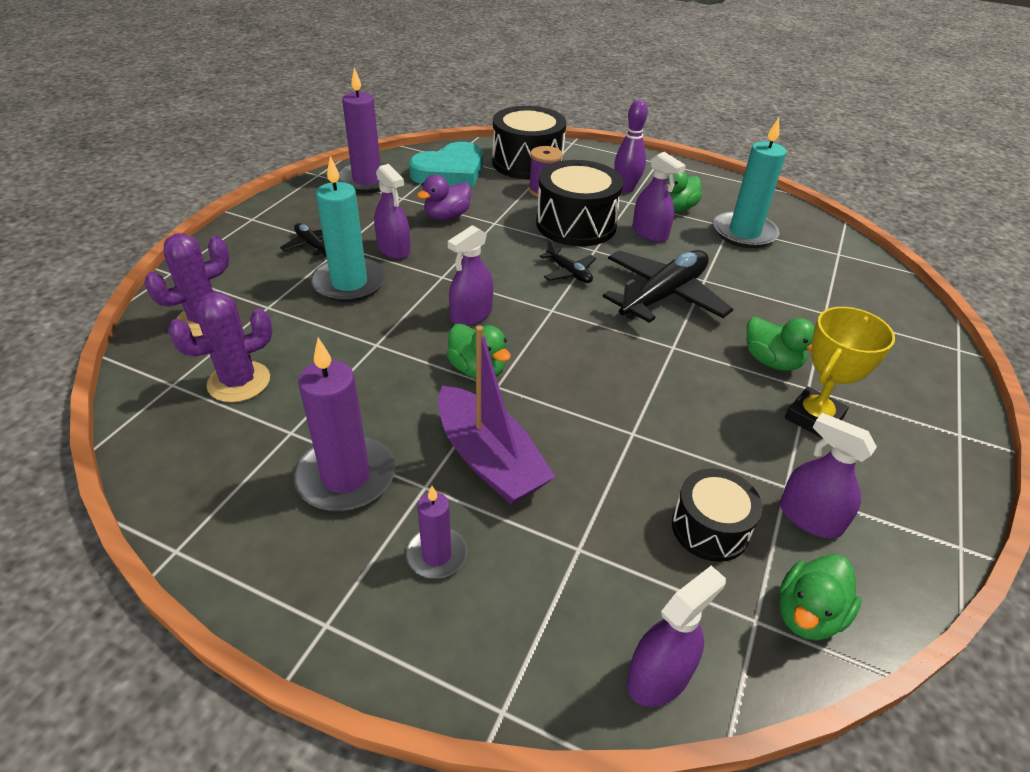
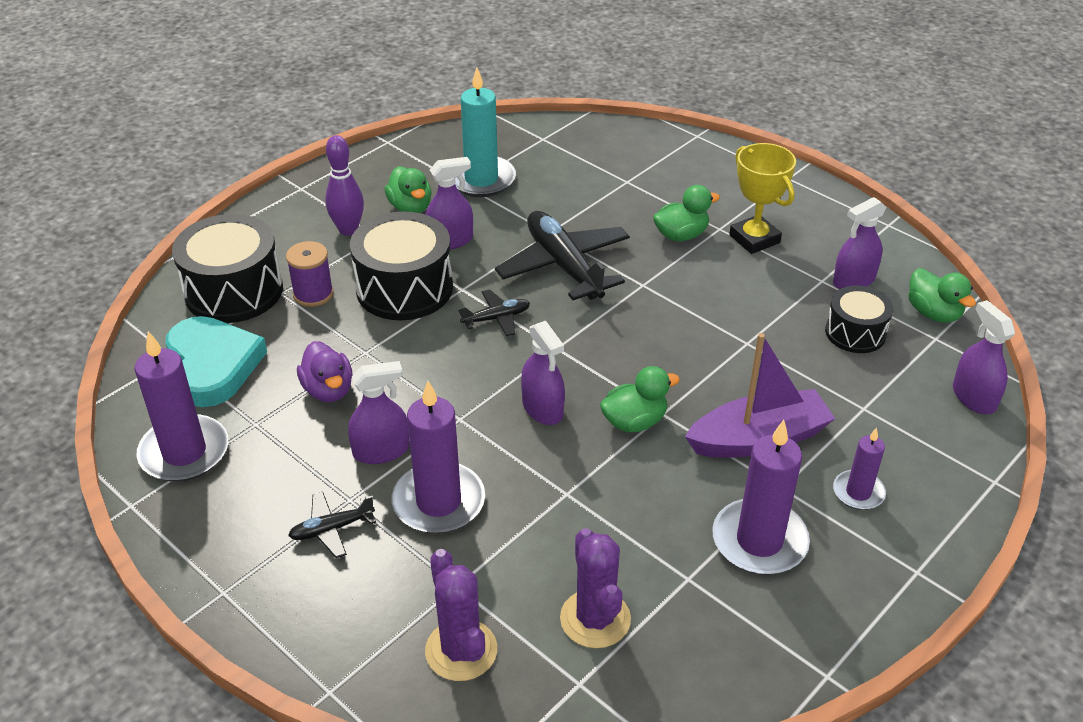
camera: 70 degrees left, 0 degrees up
turquoise candle [311,156,386,302] -> purple candle [391,381,485,534]

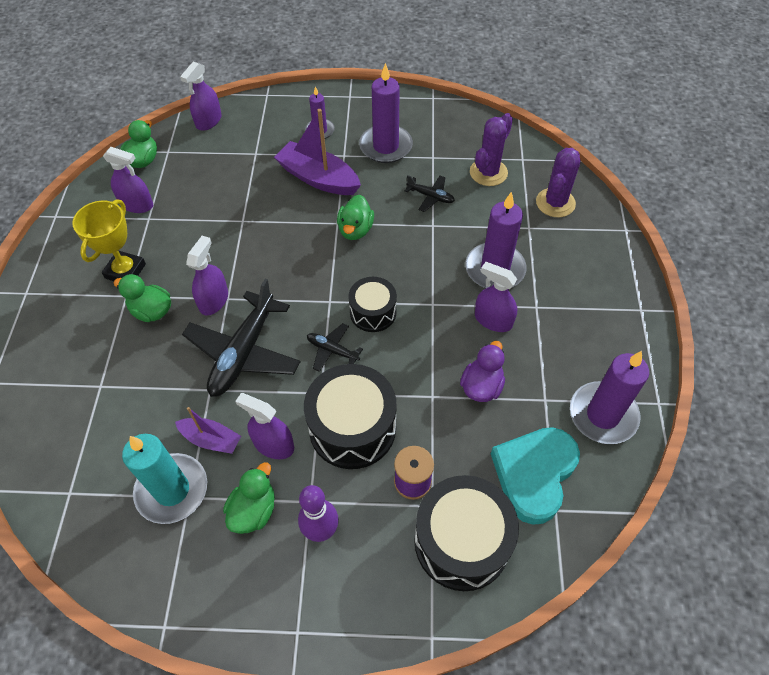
camera: 130 degrees left, 15 degrees up
black plane [288,492,376,558] -> black plane moved to [405,175,455,212]
purple spray bottle [521,321,565,425] -> purple spray bottle moved to [186,236,228,316]
green duck [600,366,680,432] -> green duck turned 105 degrees counterclockwise [337,195,374,240]
black drum [825,286,893,353] -> black drum moved to [348,277,397,332]
none -> purple boat [175,407,241,454]

